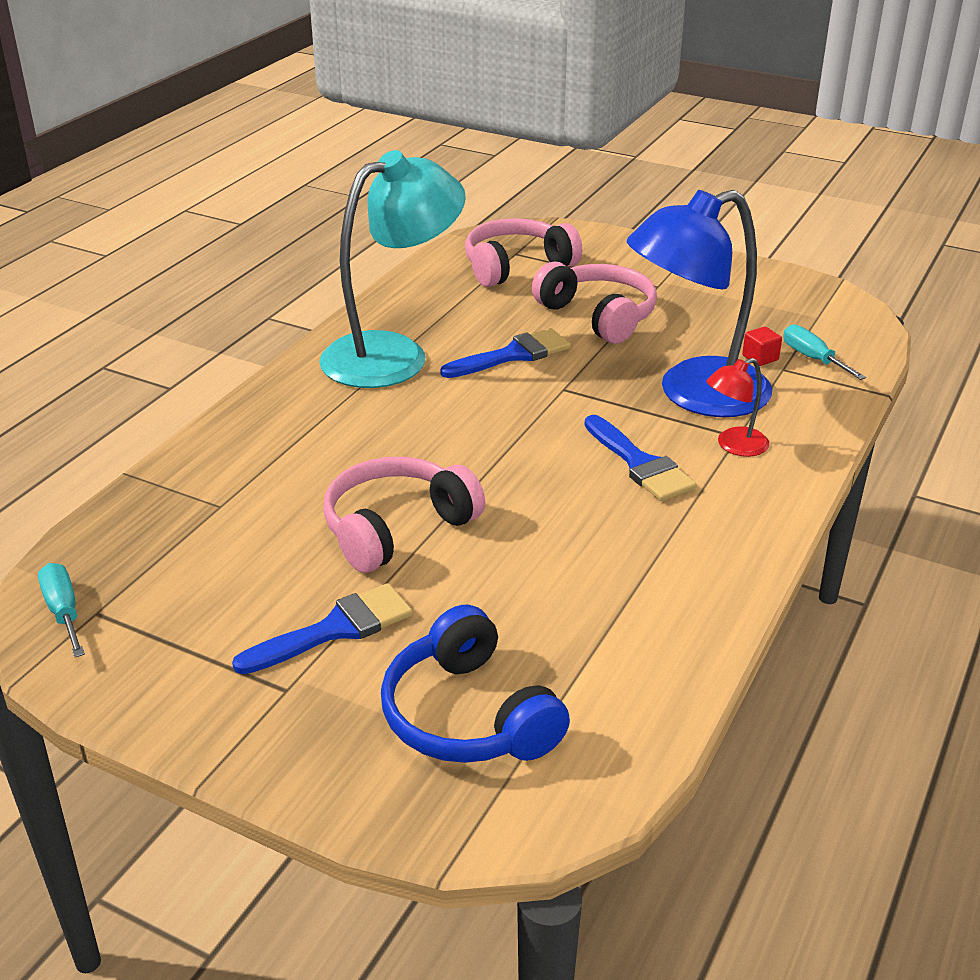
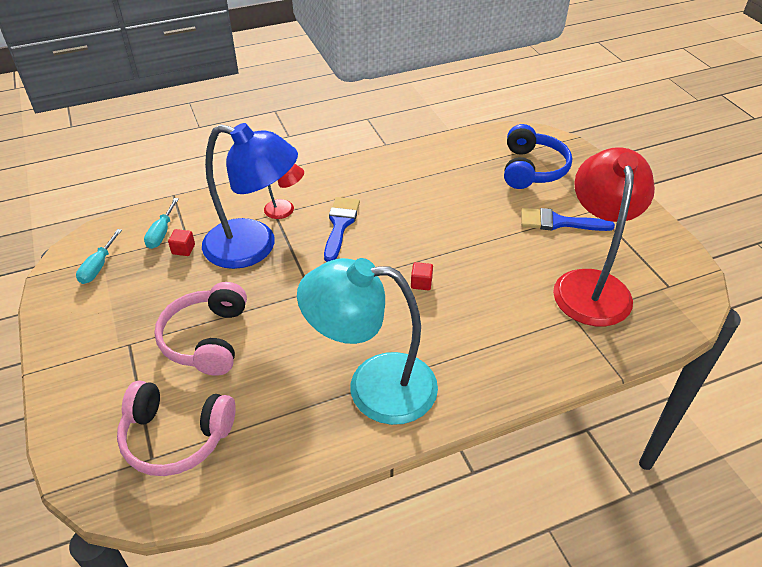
camera: 140 degrees left, 10 degrees up
turquoise screwdriver [38,563,85,657] -> turquoise screwdriver moved to [76,229,122,284]
pink headphones [323,457,485,573] -> none
blue brush [440,328,571,378] -> none
none -> red cube [411,262,433,290]
none -> red lamp [553,148,655,326]

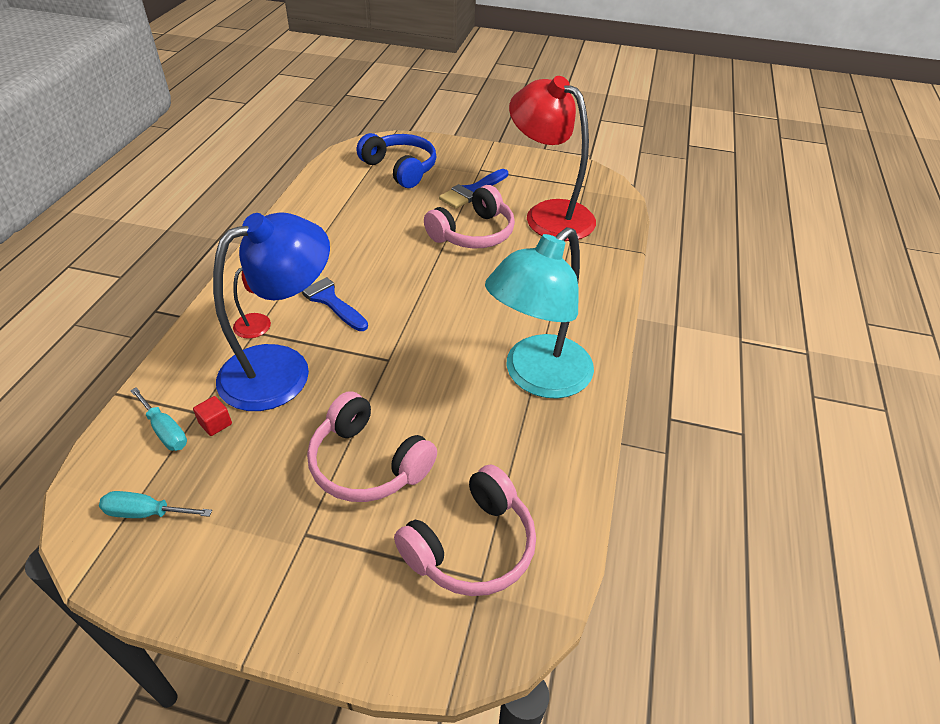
camera: 55 degrees left, 0 degrees up
turquoise screwdriver [76,229,122,284] -> turquoise screwdriver turned 135 degrees clockwise [99,491,212,518]
red cube [411,262,433,290] -> none
none -> pink headphones [424,185,515,248]

